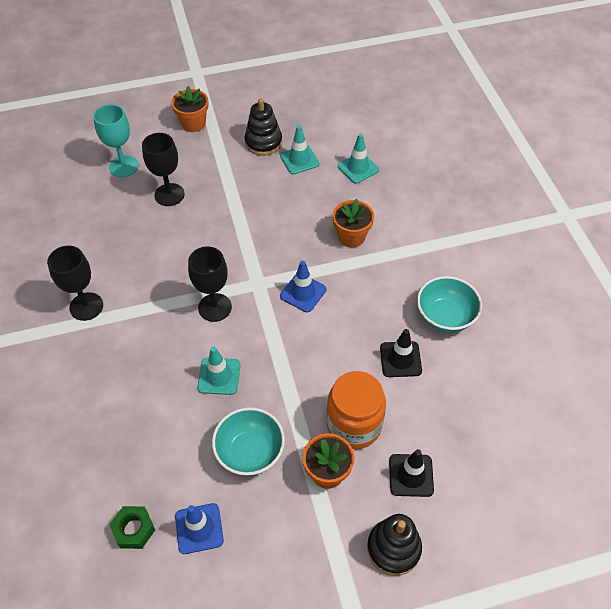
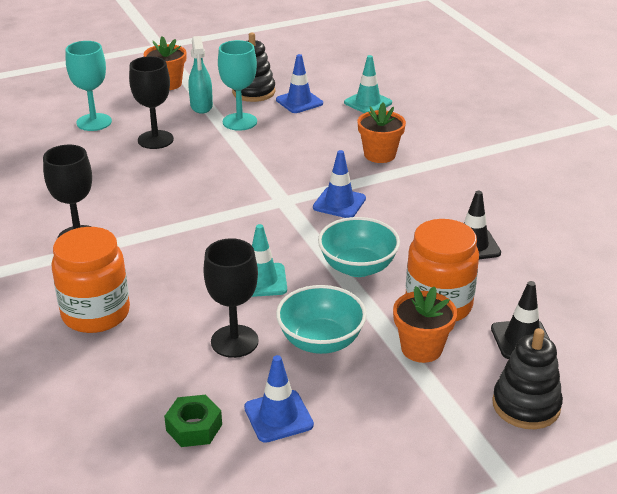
camera: 10 degrees left, 20 degrees down
black goblet [188,247,232,322] -> black goblet moved to [203,238,259,358]
turquoise traffic cone [280,125,319,175] -> blue traffic cone [276,54,323,113]
turquoise bowl [417,276,482,333] -> turquoise bowl moved to [318,217,400,277]
none -> orange jar [52,227,130,333]
none -> turquoise spray bottle [189,36,213,114]
none -> turquoise goblet [218,40,257,131]

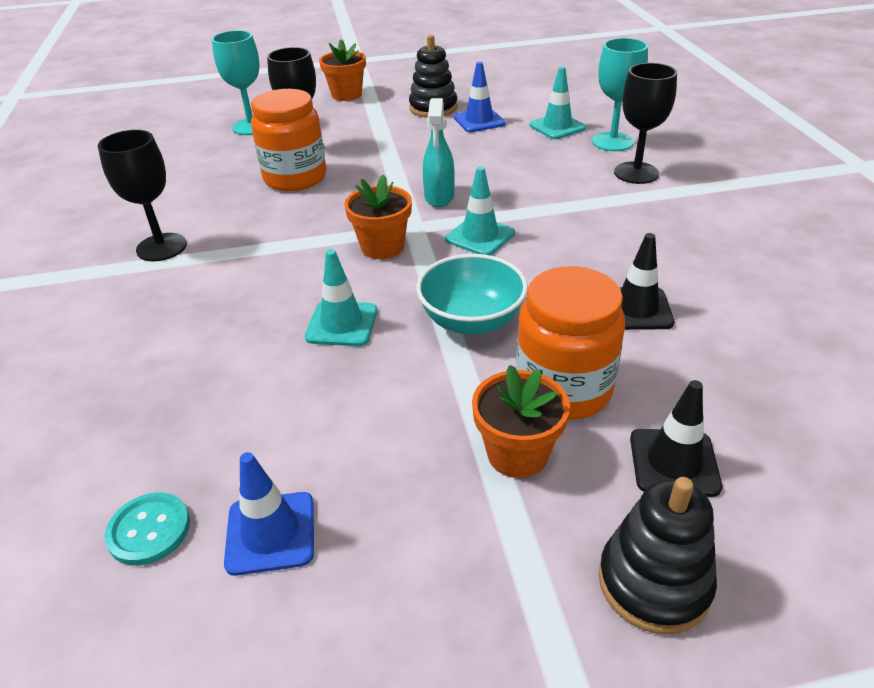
camera: 15 degrees right, 5 degrees up
orange jar [52,227,130,333] -> orange jar moved to [251,89,326,191]
green nut [164,394,222,447] -> turquoise button [105,492,190,566]
turquoise spray bottle [189,36,213,114] -> turquoise spray bottle moved to [423,98,454,207]
black goblet [203,238,259,358] -> black goblet moved to [614,63,677,184]
turquoise goblet [218,40,257,131] -> turquoise goblet moved to [592,38,648,151]
turquoise bowl [276,285,367,354] -> none
blue traffic cone [313,150,366,218] -> turquoise traffic cone [445,167,515,256]
orange flower pot [358,103,406,163] -> orange flower pot moved to [344,174,412,259]

